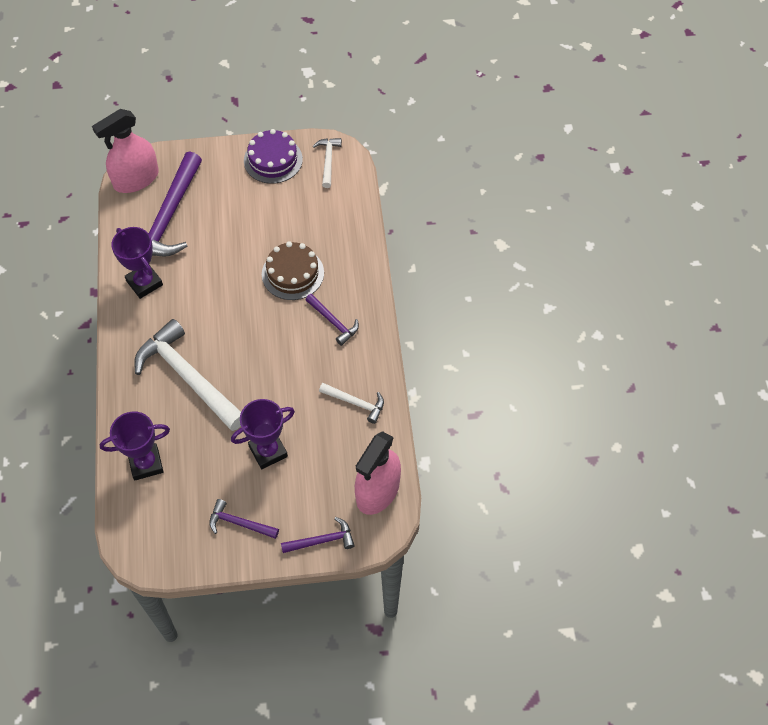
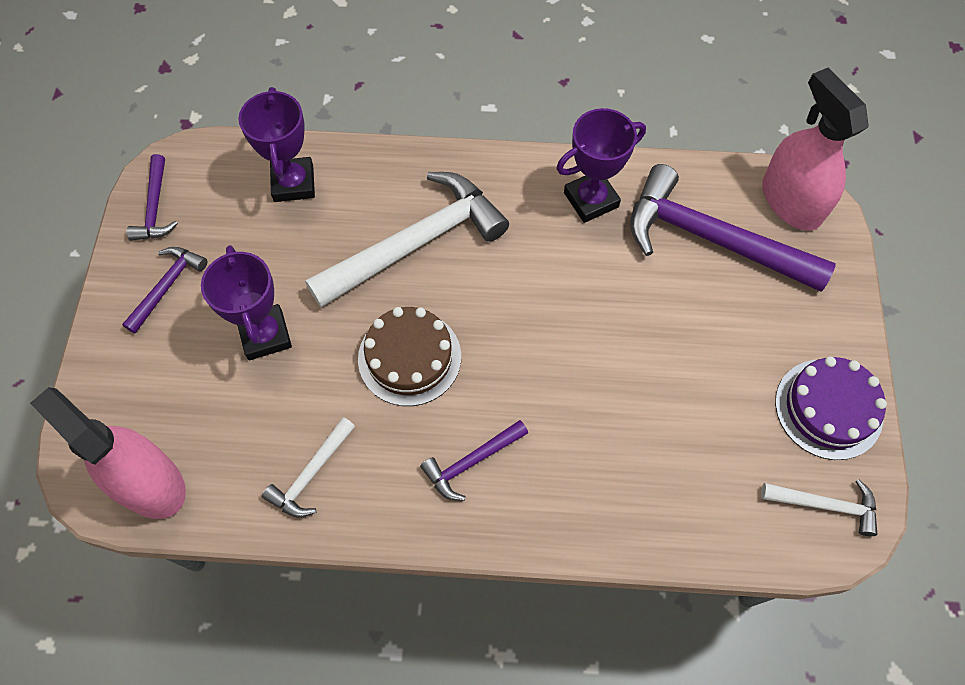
camera: 100 degrees right, 5 degrees up
brown cake [262,241,324,300] -> brown cake moved to [358,307,461,406]
purple hammer [281,517,355,553] -> purple hammer moved to [127,154,178,241]

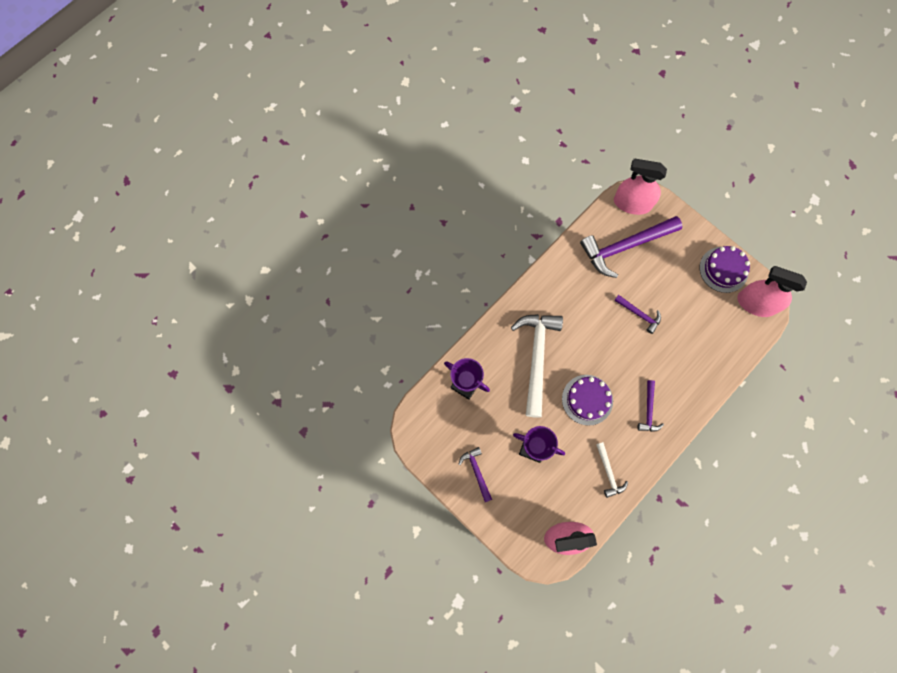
camera: 50 degrees left, 10 degrees up
purple hammer [127,154,178,241] -> purple hammer moved to [614,295,661,334]
brown cake [358,307,461,406] -> purple cake [562,375,613,426]
purple trophy [556,108,646,223] -> none
white hammer [761,479,877,536] -> pink spray bottle [737,266,807,317]

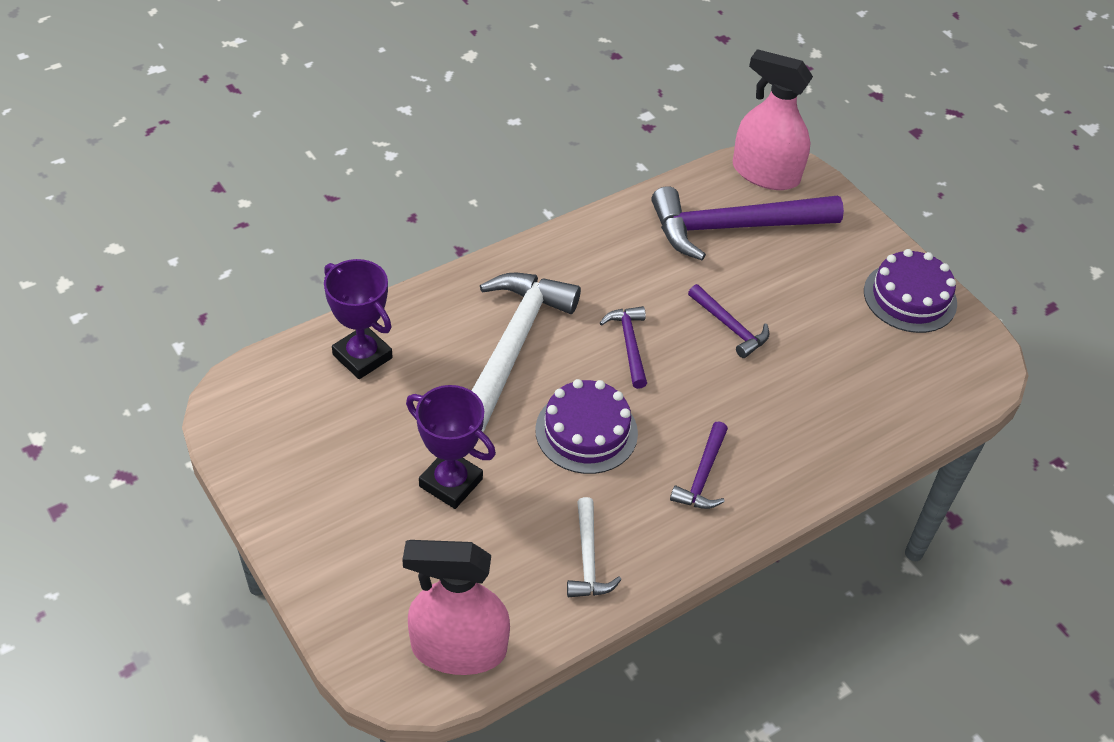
camera: 10 degrees right, 25 degrees down
purple hammer [458,447,492,502] -> purple hammer moved to [600,306,647,389]
pink spray bottle [737,266,807,317] -> none

